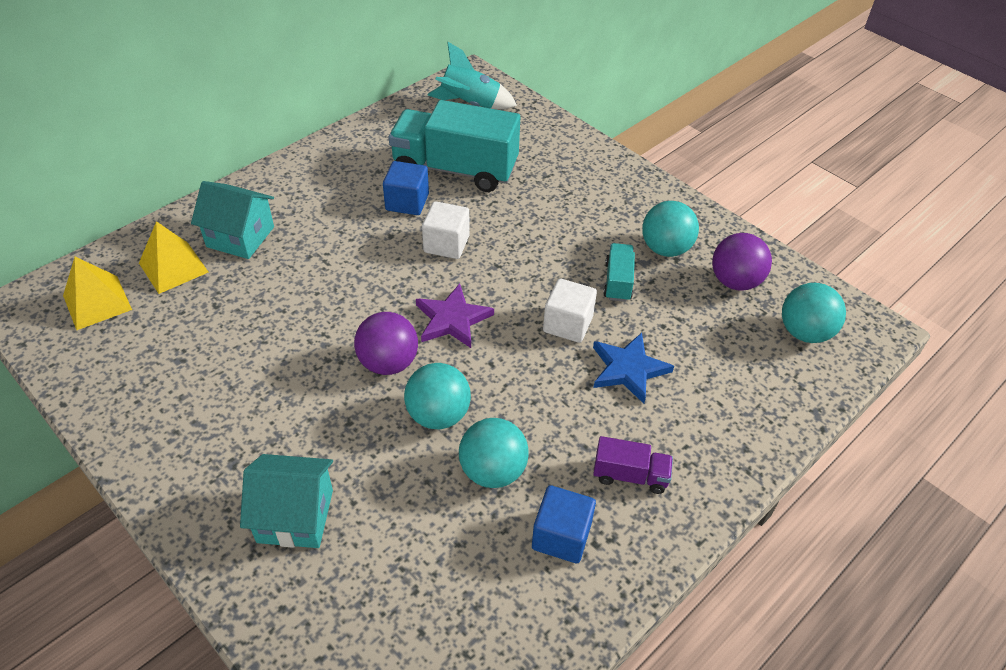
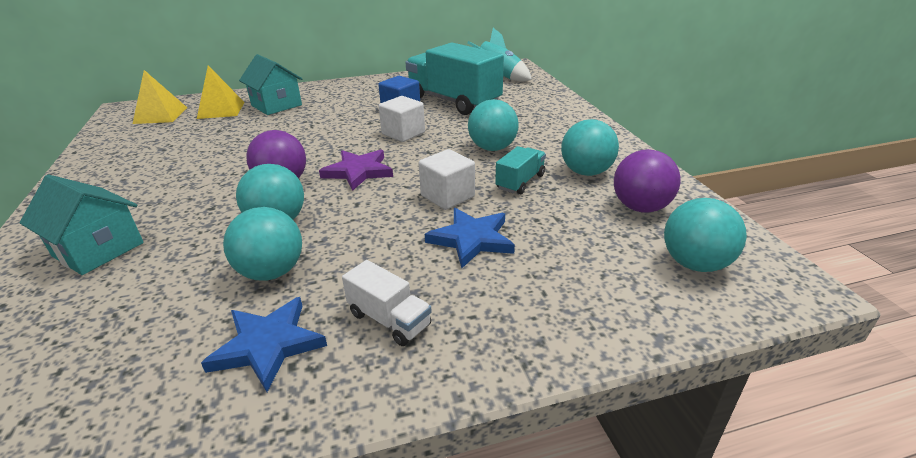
camera: 30 degrees right, 15 degrees down
blue cube [532,485,596,563] -> blue star [201,297,327,392]
purple truck [593,436,673,494] -> white truck [342,260,432,346]
none -> turquoise ball [468,99,519,151]

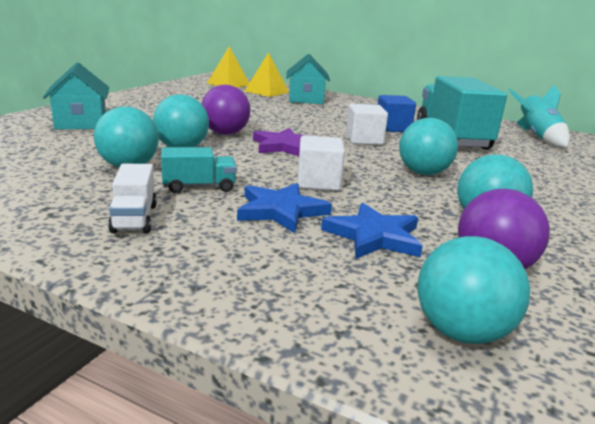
camera: 40 degrees right, 10 degrees down
blue star [201,297,327,392] -> blue star moved to [321,203,423,259]
turquoise truck [495,146,546,194] -> turquoise truck moved to [161,147,237,193]

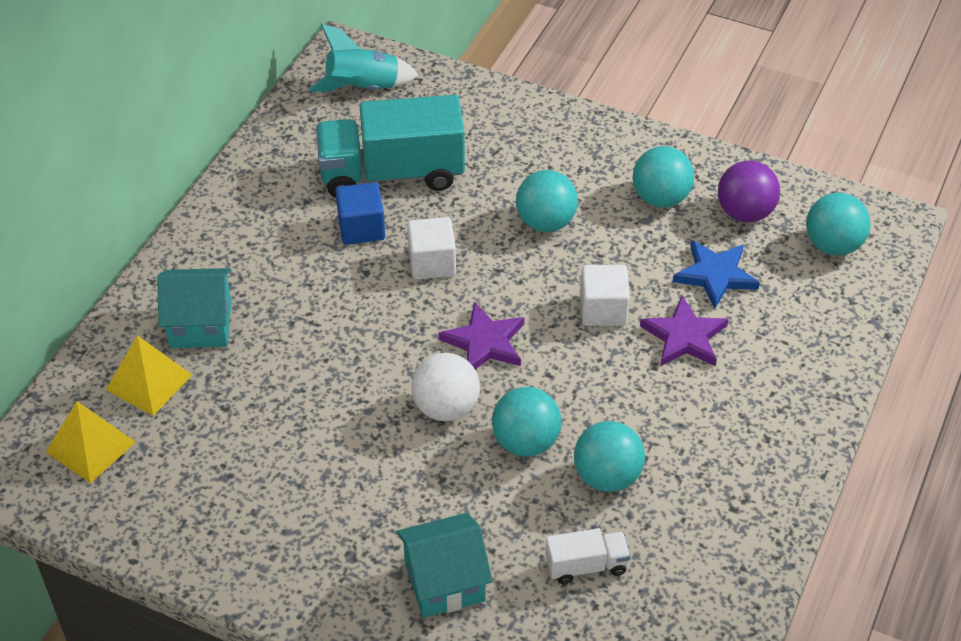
camera: 90 degrees left, 25 degrees up
white truck [108,164,157,233] -> white truck moved to [545,528,631,584]
turquoise truck [161,147,237,193] -> none
purple ball [202,85,251,135] -> white ball [411,353,480,421]
blue star [237,183,332,233] -> purple star [640,296,728,366]

